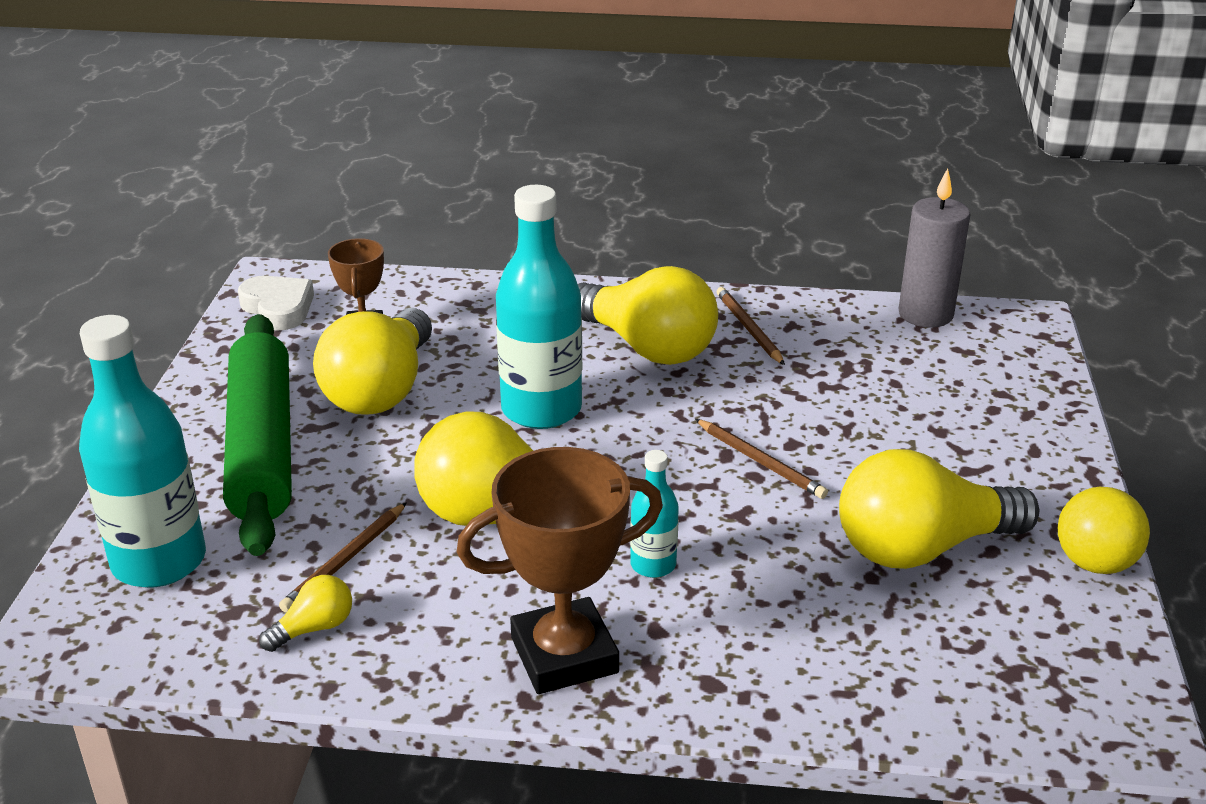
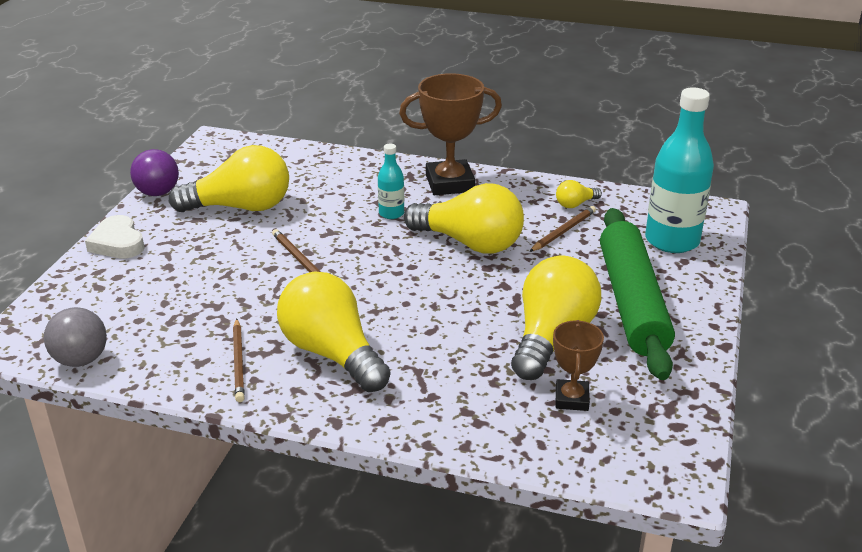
camera: 170 degrees left, 0 degrees up
white heart [238,276,314,330] -> white heart moved to [85,215,144,259]
turquoise bottle [496,185,582,429] -> none
grey candle [898,168,970,328] -> grey ball [44,307,107,367]
yellow ball [1058,487,1150,574] -> purple ball [130,149,179,196]

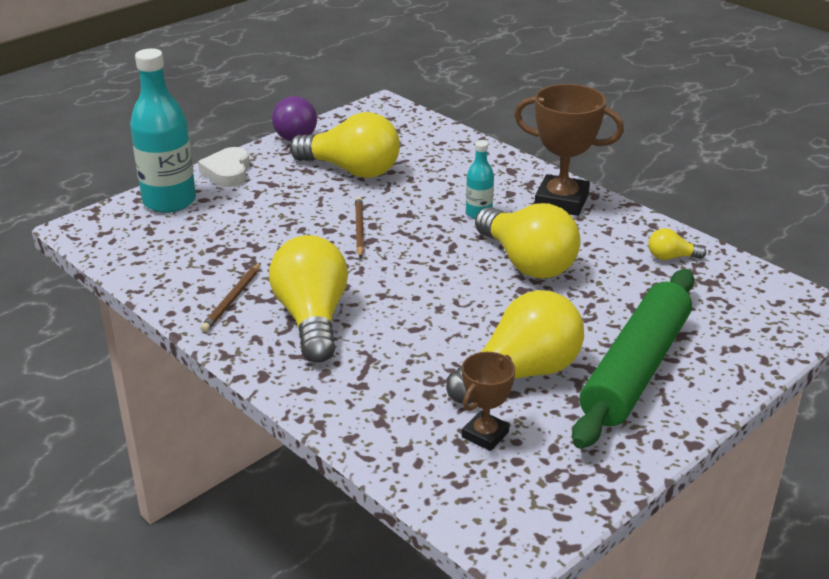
camera: 30 degrees right, 0 degrees up
grey ball [44,307,107,367] -> none
brown pencil [529,206,596,252] -> none
turquoise bottle [645,88,714,253] -> turquoise bottle moved to [130,49,196,213]

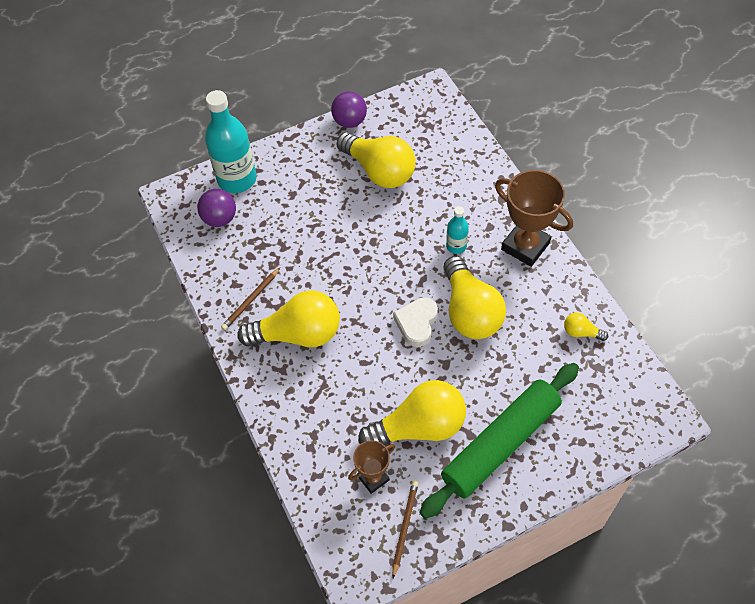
camera: 20 degrees right, 25 degrees up
white heart [198,147,250,187] -> white heart moved to [393,297,438,347]
yellow light bulb [269,235,348,363] -> yellow light bulb turned 75 degrees clockwise [237,290,340,347]
brown pencil [355,197,364,258] -> brown pencil moved to [392,481,418,578]
none -> purple ball [197,189,236,227]

